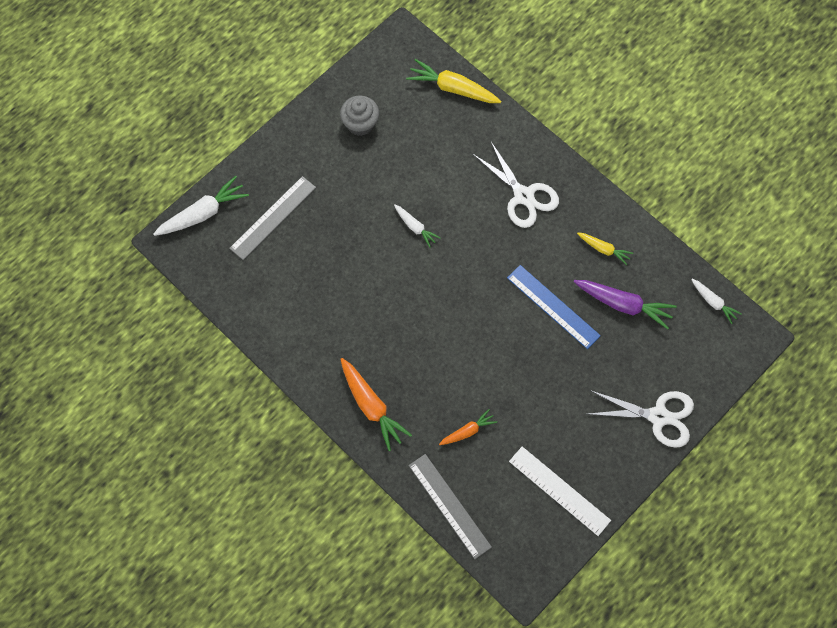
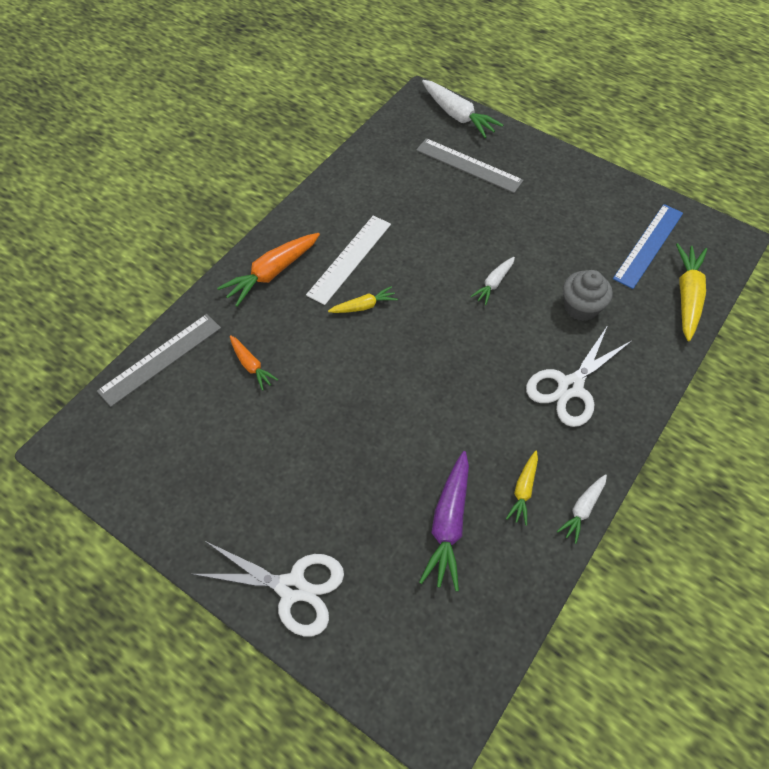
camera: 80 degrees right, 10 degrees down
grey cupcake [340,96,379,136] -> grey cupcake moved to [563,270,613,321]
blue ruler [507,265,601,349] -> blue ruler moved to [613,204,683,289]
white ruler [509,446,611,536] -> white ruler moved to [306,216,391,305]
white scissors [589,390,694,448] -> white scissors turned 75 degrees counterclockwise [192,541,344,637]
white carrot [691,279,742,324] -> white carrot moved to [557,474,607,544]
none -> yellow carrot [328,286,398,313]

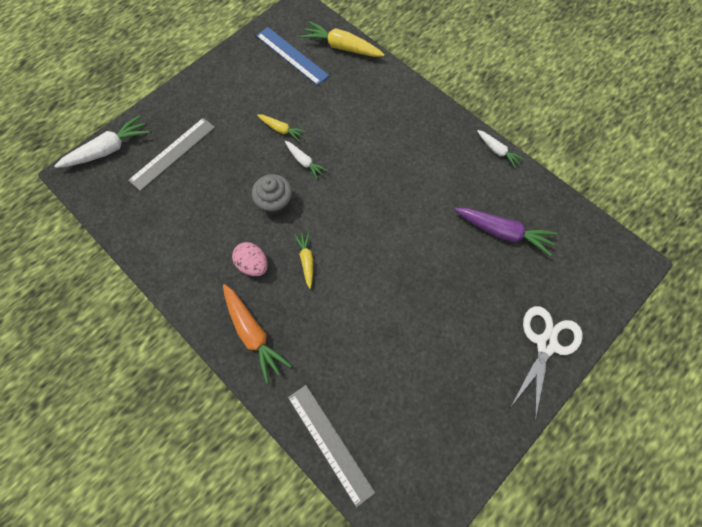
camera: 80 degrees left, 10 degrees up
orange carrot [230,335,278,391] -> none
white ruler [306,216,391,305] -> pink egg [232,242,268,276]
yellow carrot [506,451,538,526] -> yellow carrot moved to [257,114,306,142]
white scissors [526,325,633,427] -> none
grey cupcake [563,270,613,321] -> grey cupcake moved to [252,174,292,215]

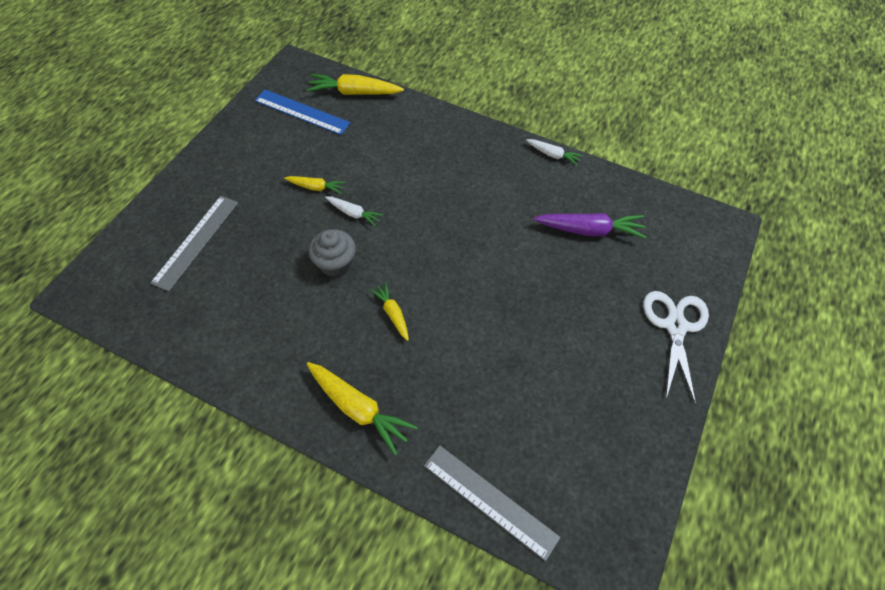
camera: 20 degrees left, 10 degrees down
white carrot [54,115,150,168] -> none
orange carrot [223,284,292,383] -> yellow carrot [307,362,418,455]
pink egg [232,242,268,276] -> none

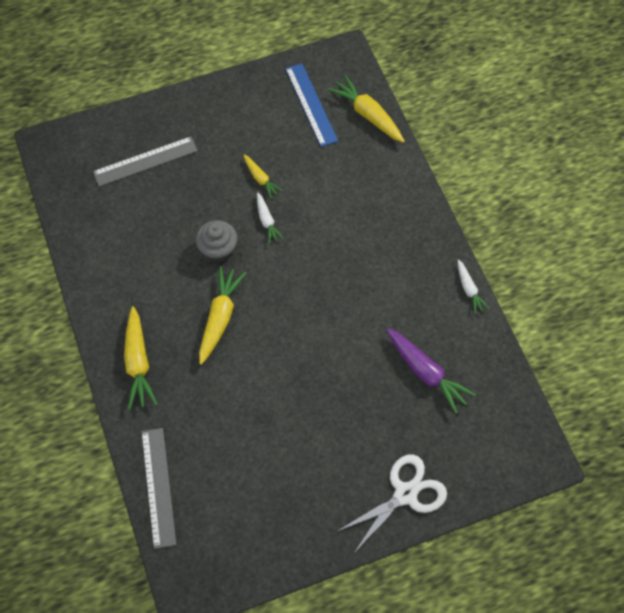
camera: 45 degrees right, 5 degrees up
yellow carrot [370,282,409,341] -> yellow carrot [199,266,246,365], size x1.73

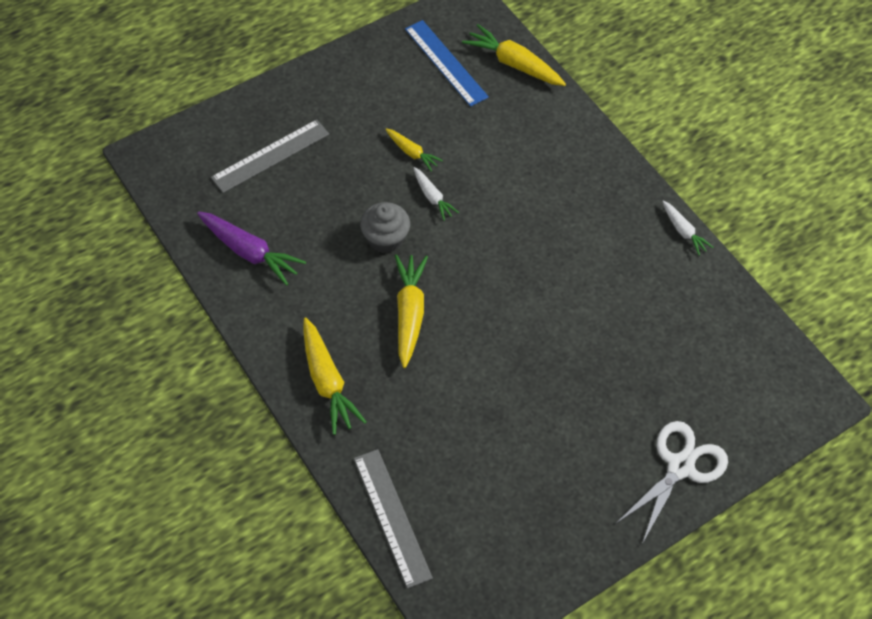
camera: 15 degrees left, 5 degrees down
purple carrot [387,328,476,414] -> purple carrot moved to [197,212,306,286]

